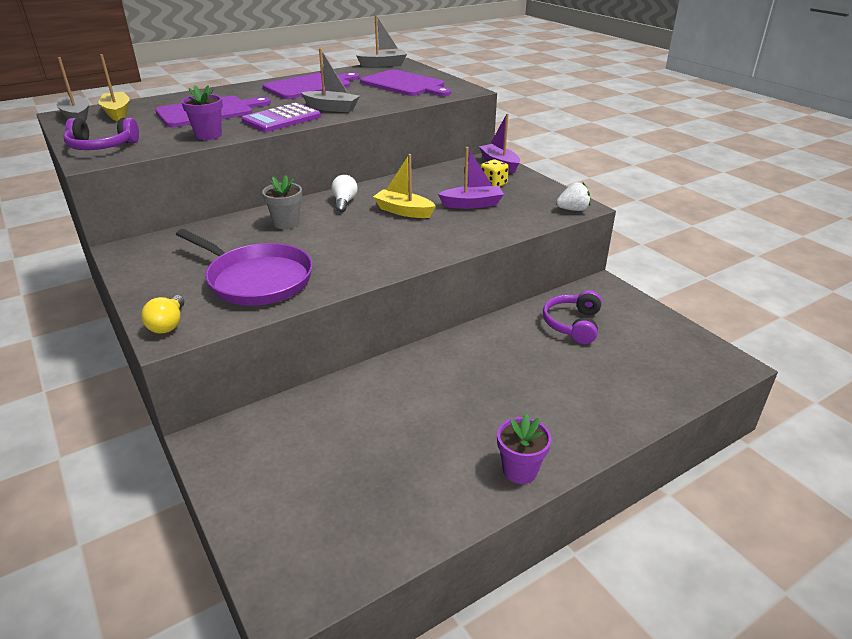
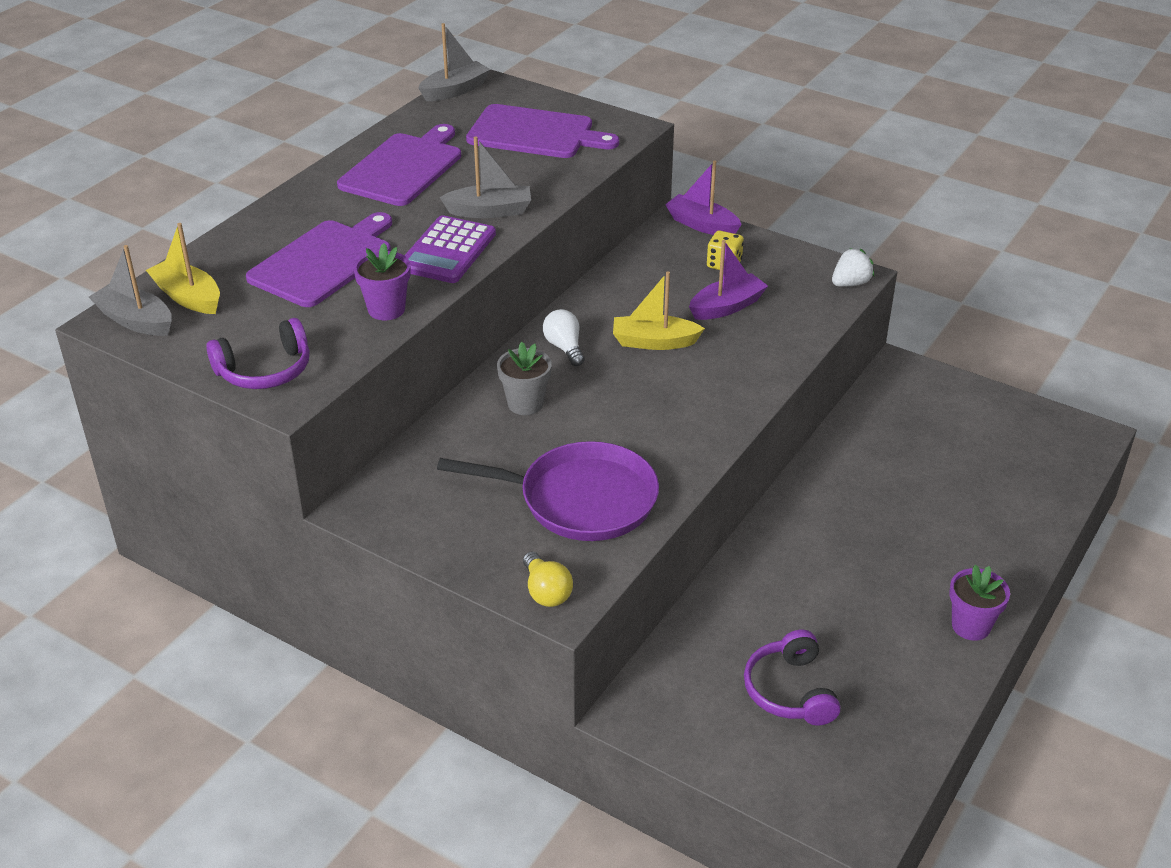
camera: 25 degrees left, 5 degrees up
purple headphones [543,290,602,344] -> purple headphones moved to [744,630,841,726]

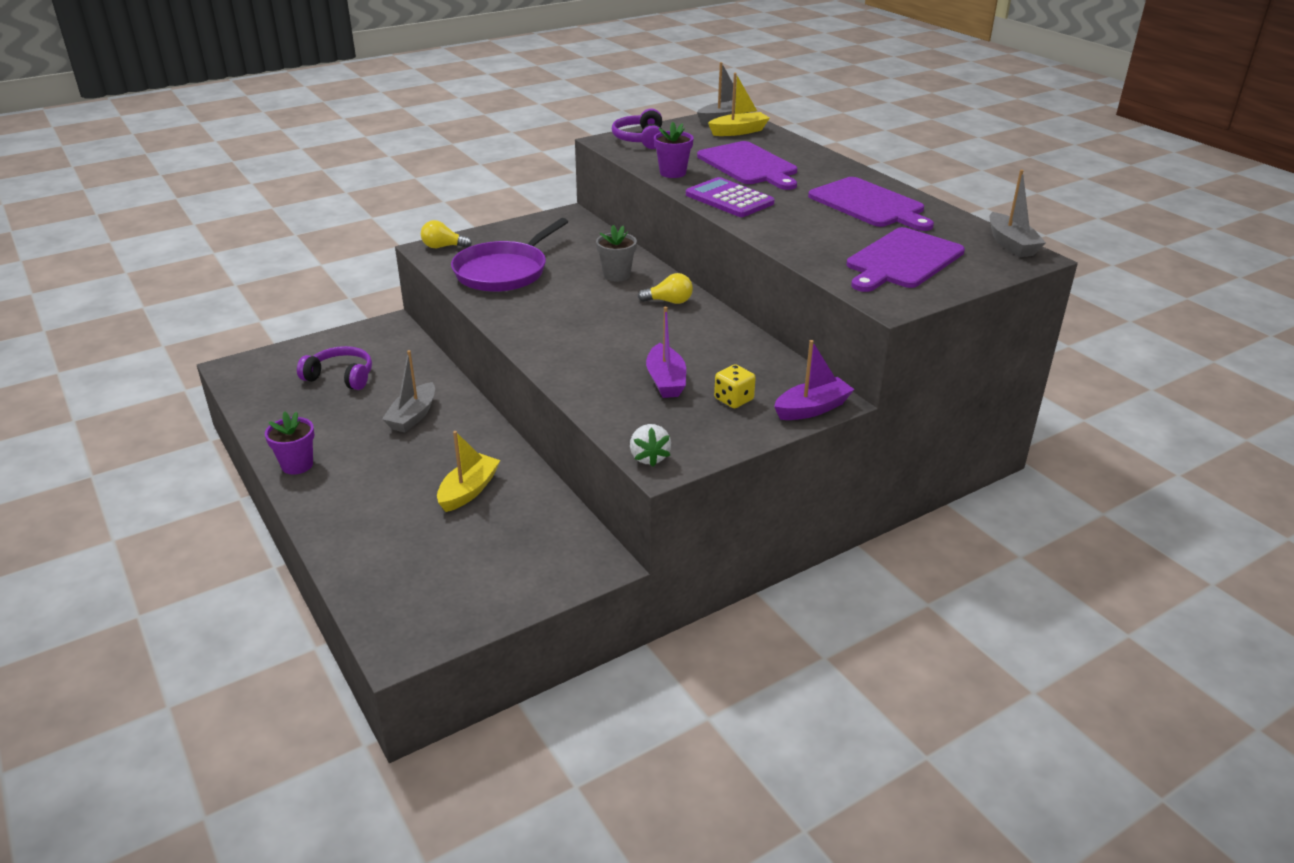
camera: 115 degrees right, 5 degrees down
grey boat [440,136,531,218] -> grey boat moved to [382,350,435,432]
white light bulb [543,309,585,366] -> yellow light bulb [638,273,693,304]
yellow boat [613,271,705,350] -> yellow boat moved to [437,431,500,512]

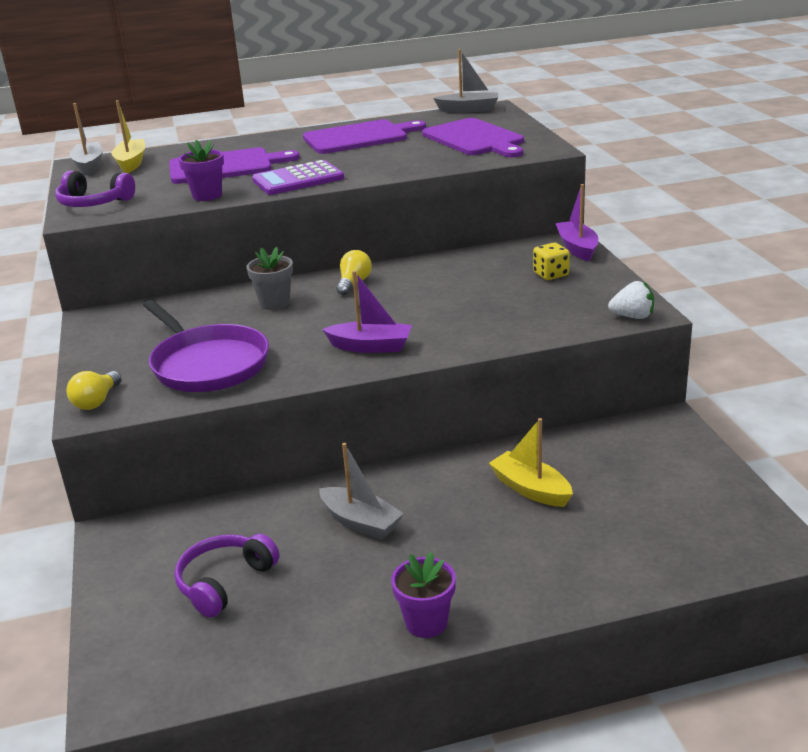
camera: 70 degrees left, 5 degrees down
purple boat [646,306,686,398] -> purple boat moved to [322,271,412,353]

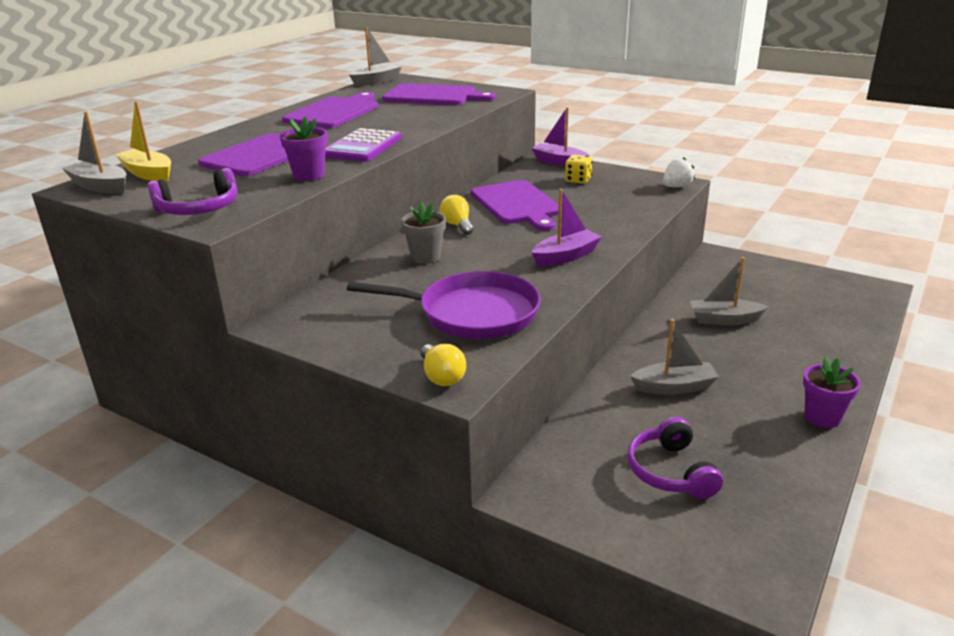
camera: 45 degrees left, 0 degrees up
yellow boat [489,418,573,507] -> grey boat [690,257,768,326]
none -> purple cutting board [471,180,559,231]

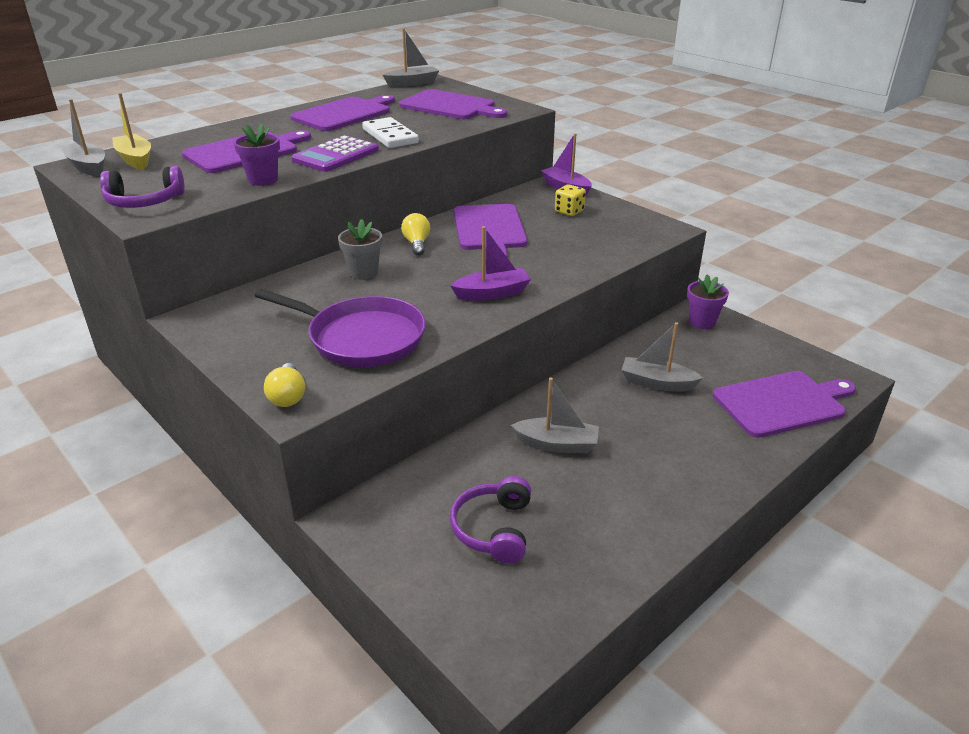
camera: 15 degrees right, 5 degrees up
white strawberry [663,157,695,187] -> none
purple flower pot [803,357,861,428] -> purple flower pot moved to [687,274,729,329]
none -> white domino [362,117,419,148]
none -> purple cutting board [713,371,856,438]

